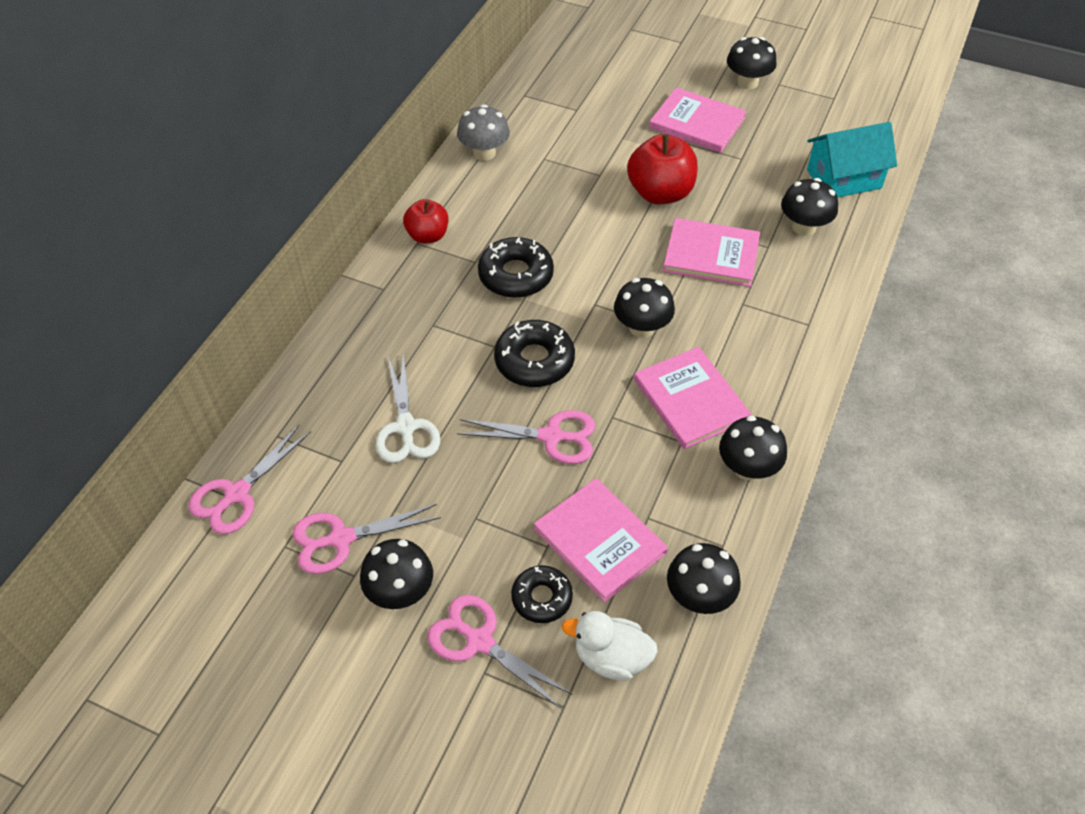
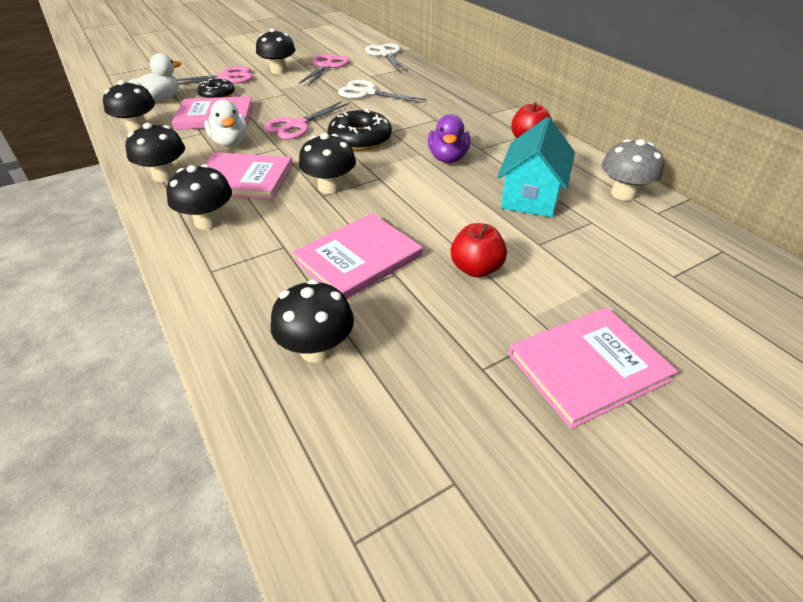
camera: 125 degrees right, 10 degrees down
pink scissors [188,425,311,534] -> white scissors [365,43,408,72]
black donut [478,237,554,298] -> purple duck [428,114,470,163]
red apple [627,134,698,204] -> red apple [451,223,507,278], size x0.62
black mushroom [727,37,777,89] -> black mushroom moved to [166,164,232,229]
turquoise house [807,122,897,197] -> turquoise house moved to [497,117,575,218]
none -> white duck [204,99,248,147]

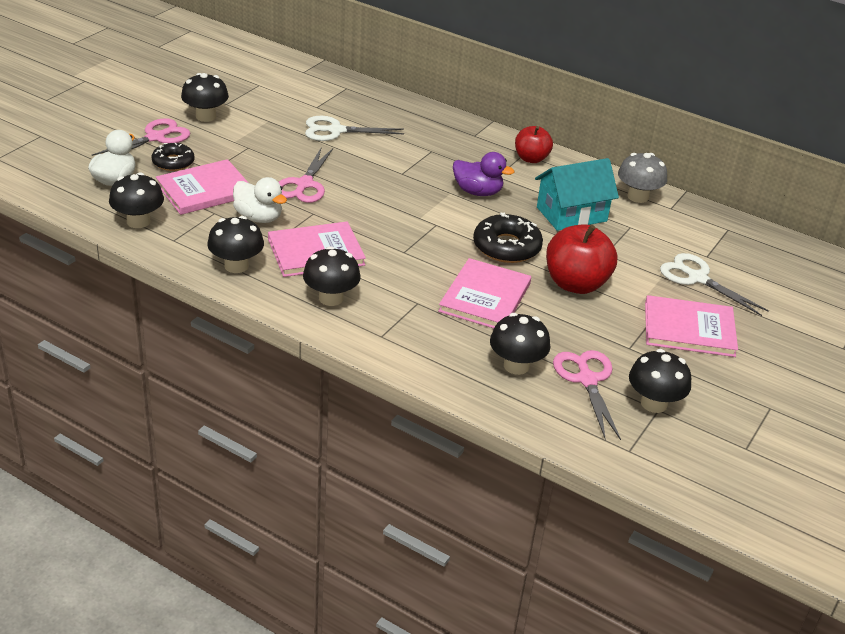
camera: 30 degrees left, 5 degrees down
pink scissors [298,54,349,86] -> pink scissors moved to [553,350,621,440]
black mushroom [299,133,356,194] -> black mushroom moved to [629,349,691,413]
black donut [328,108,392,151] -> black donut moved to [473,212,543,263]
white scissors [365,43,408,72] -> white scissors moved to [660,253,769,316]
purple duck [428,114,470,163] -> purple duck turned 45 degrees counterclockwise [453,152,515,196]
red apple [451,223,507,278] -> red apple [546,224,617,294], size x1.60
turquoise house [497,117,575,218] -> turquoise house turned 75 degrees clockwise [535,158,619,231]
pink book [509,307,678,429] -> pink book turned 60 degrees clockwise [645,295,738,357]

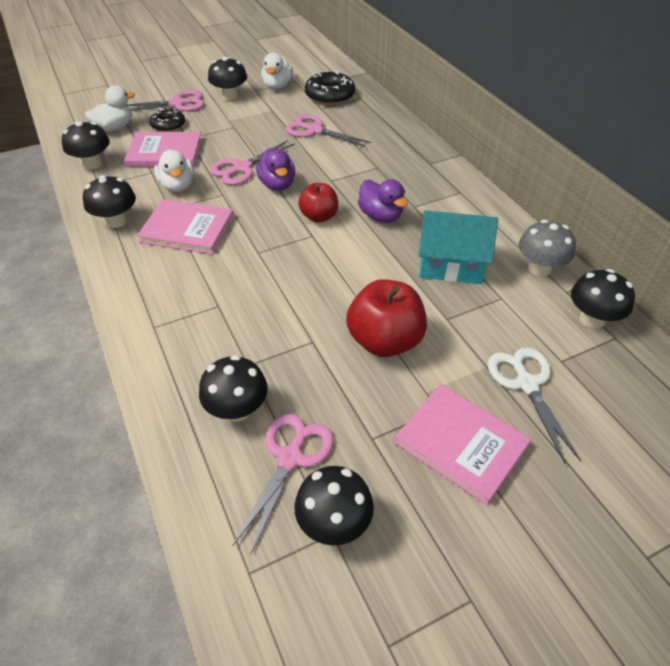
camera: 35 degrees right, 10 degrees up
black mushroom [303,246,361,306] -> black mushroom moved to [571,269,635,329]
white scissors [305,116,404,141] -> pink scissors [285,114,371,147]
pink book [438,258,531,328] -> none
black donut [473,212,543,263] -> black donut moved to [305,71,355,105]
red apple [515,126,553,163] -> red apple moved to [298,183,338,223]
none -> purple duck [256,148,295,191]
none -> white duck [261,53,293,89]

